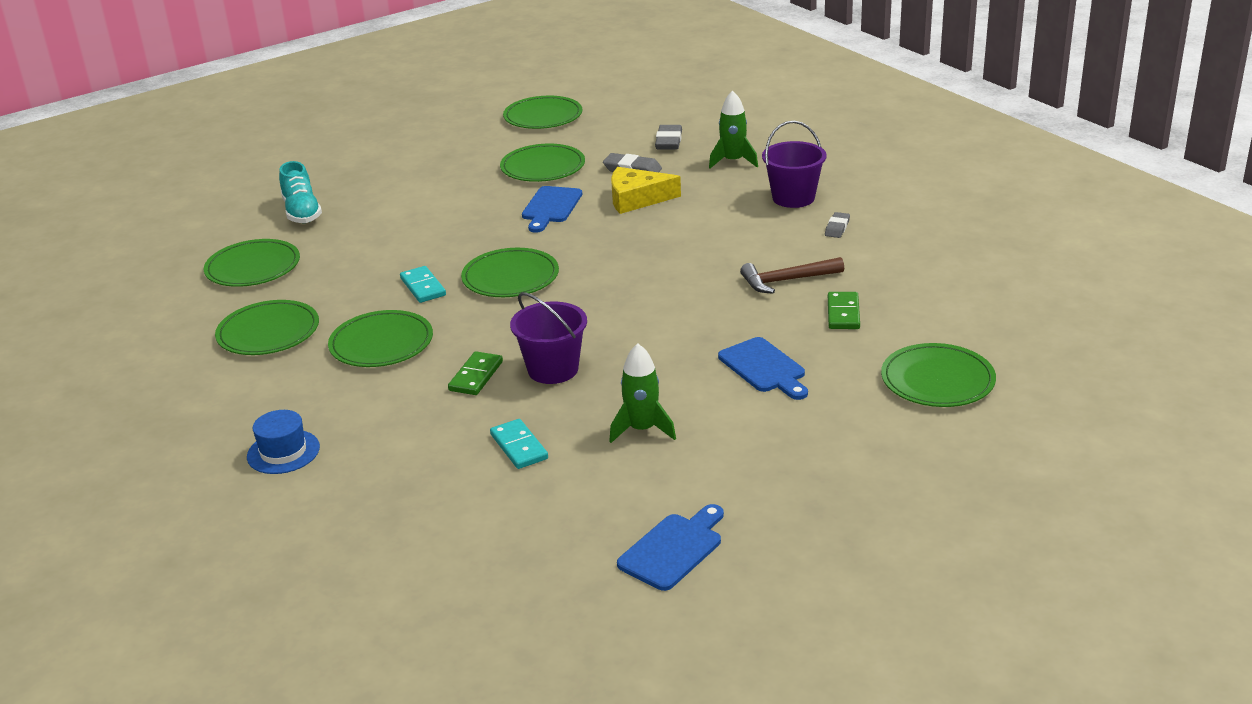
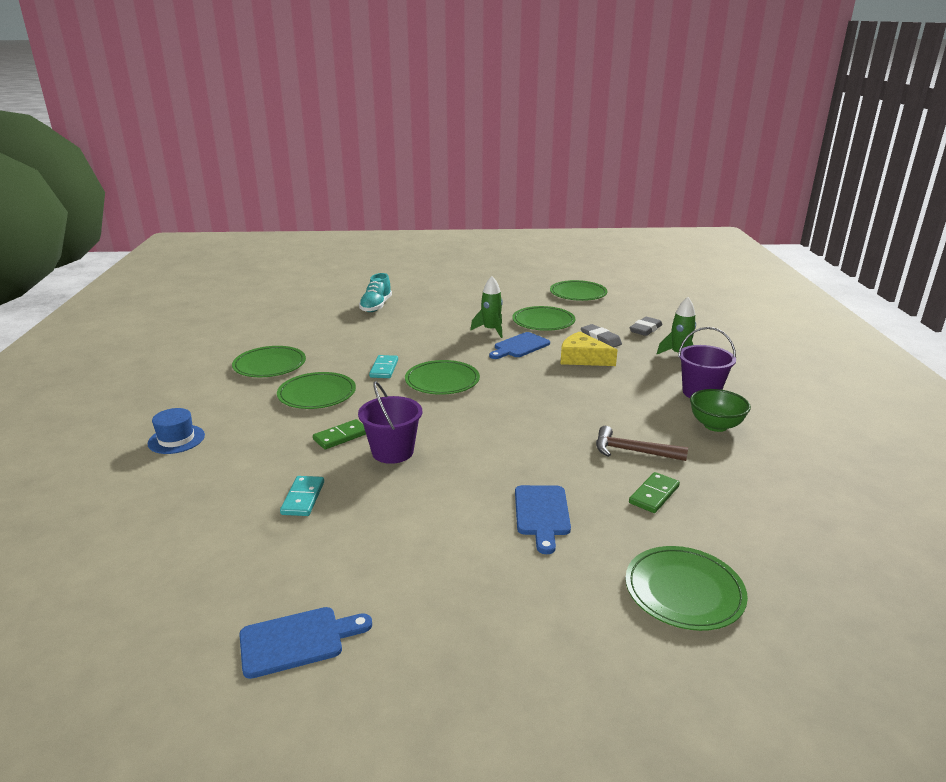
camera: 30 degrees right, 5 degrees down
green plate [204,239,300,287] -> none
green rocket [609,343,676,443] -> green rocket moved to [470,276,503,338]
grey eraser [825,212,850,238] -> green bowl [690,389,751,432]

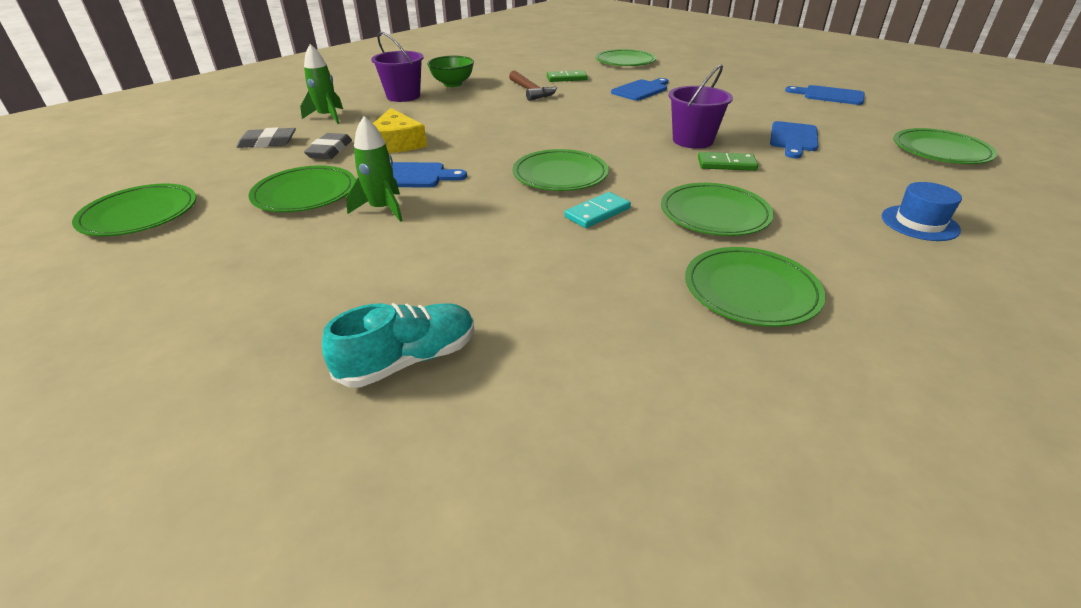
camera: 135 degrees left, 10 degrees up
turquoise domino [280,476,324,516] -> blue cutting board [770,121,818,158]
none -> green plate [893,128,997,164]

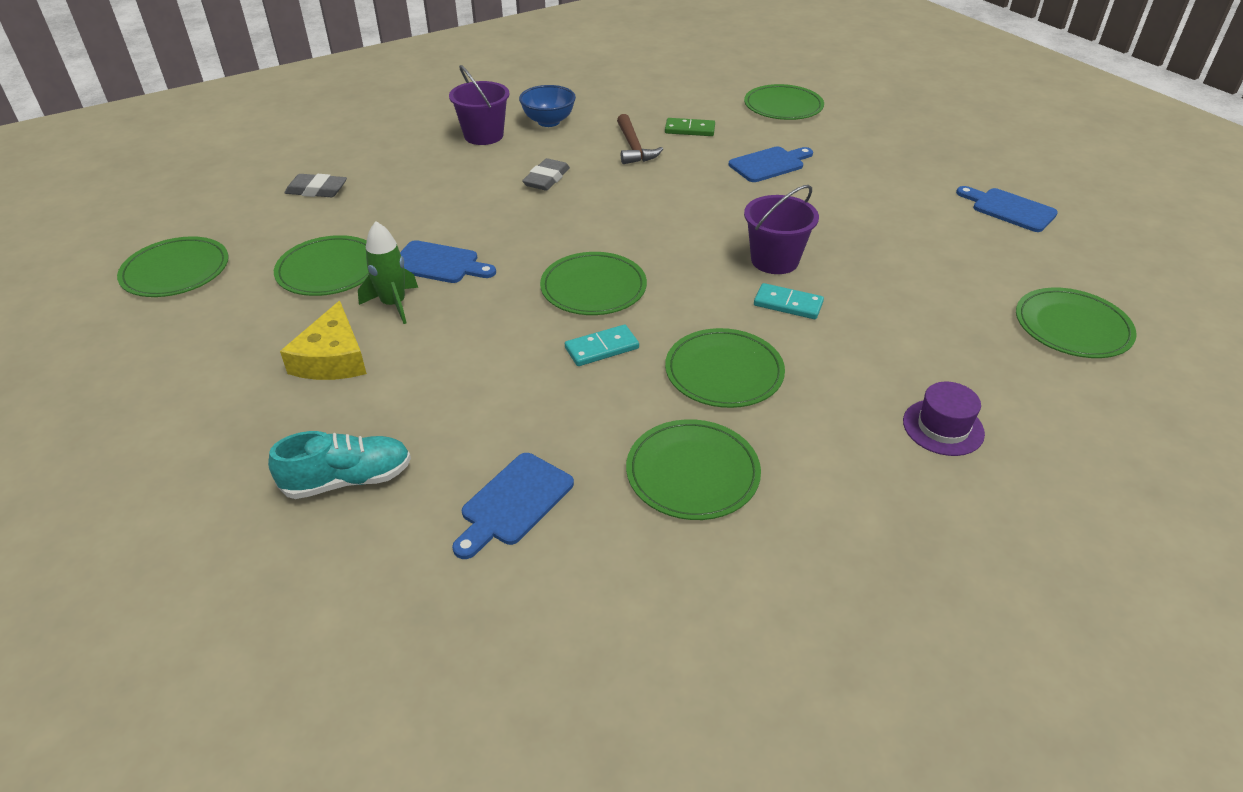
camera: 15 degrees right, 5 degrees up
green rocket [300,44,343,124] -> none
grey eraser [304,133,352,159] -> grey eraser moved to [522,158,570,191]
yellow cheese [373,108,427,153] -> yellow cheese moved to [280,301,367,380]
green bowl [427,56,474,87] -> blue bowl [519,85,576,127]
green domino [698,152,758,171] -> turquoise domino [754,283,824,319]
blue cutting board [770,121,818,158] -> blue cutting board moved to [452,453,574,559]
blue hat [881,182,962,241] -> purple hat [903,382,985,456]

